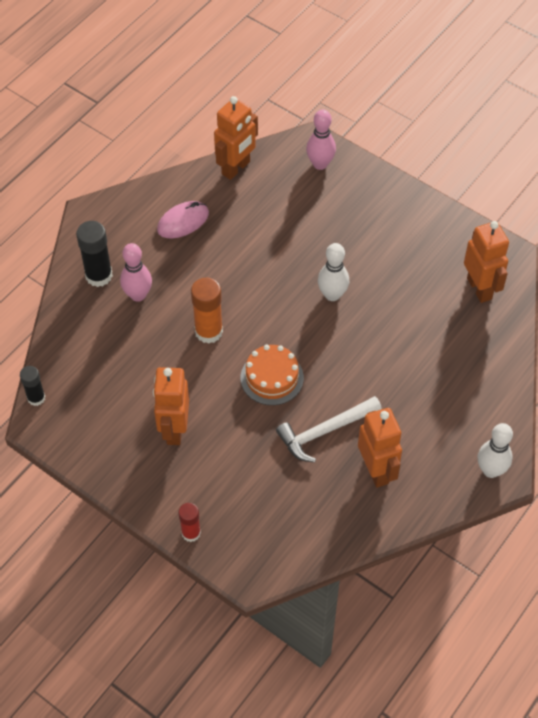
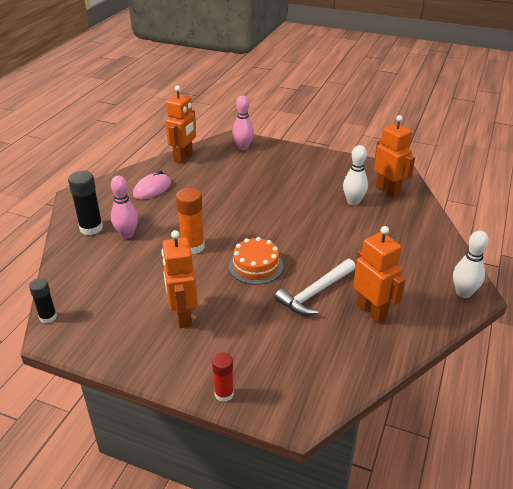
camera: 15 degrees left, 20 degrees down
white bowling pin [318,243,349,301] -> white bowling pin moved to [343,145,368,205]

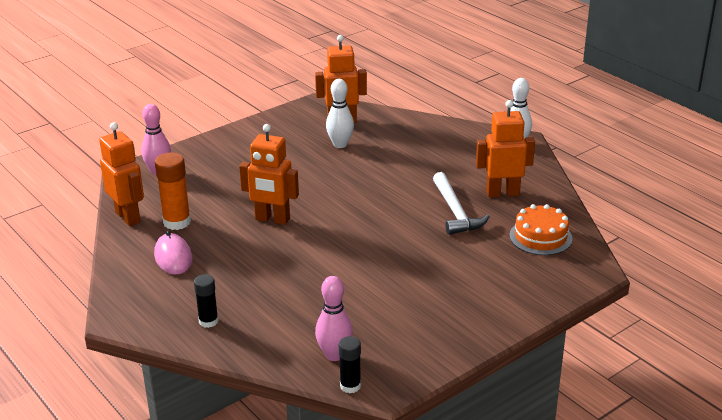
camera: 60 degrees left, 5 degrees down
black glue stick [68,171,103,235] -> black glue stick [194,274,218,328], size x0.62
pink bowling pin [111,176,138,239] -> pink bowling pin moved to [315,276,353,361]
orange robot [161,230,198,328] -> orange robot moved to [239,124,299,225]
orange glue stick [176,188,205,254] -> orange glue stick moved to [155,152,191,230]
red glue stick [212,352,234,402] -> none
orange cake [229,237,283,285] -> orange cake moved to [509,204,573,255]

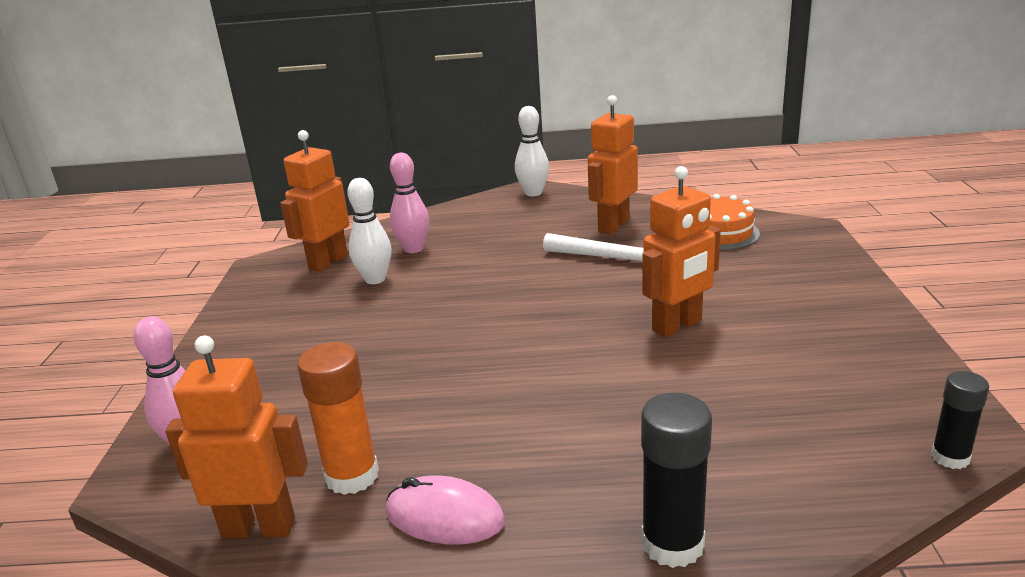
camera: 50 degrees left, 5 degrees down
black glue stick [194,274,218,328] -> black glue stick [641,393,712,568], size x1.60
orange robot [239,124,299,225] -> orange robot moved to [642,166,721,338]
pink bowling pin [315,276,353,361] -> pink bowling pin moved to [390,153,429,253]

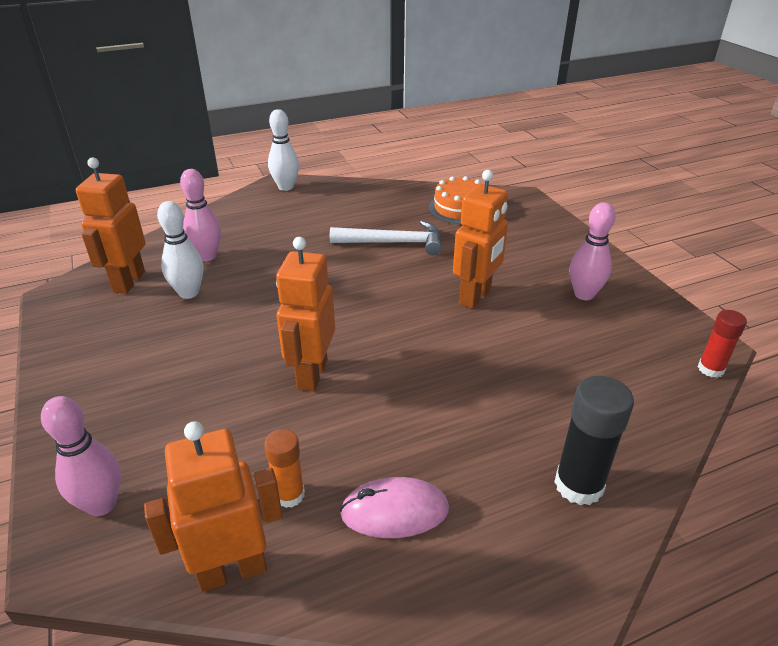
camera: 25 degrees left, 10 degrees up
orange glue stick [297,342,379,495] -> orange glue stick [264,429,305,508], size x0.62
orange robot [588,95,638,234] -> orange robot moved to [276,237,335,391]
black glue stick [931,371,989,469] -> red glue stick [698,310,747,378]
none -> pink bowling pin [570,202,616,300]

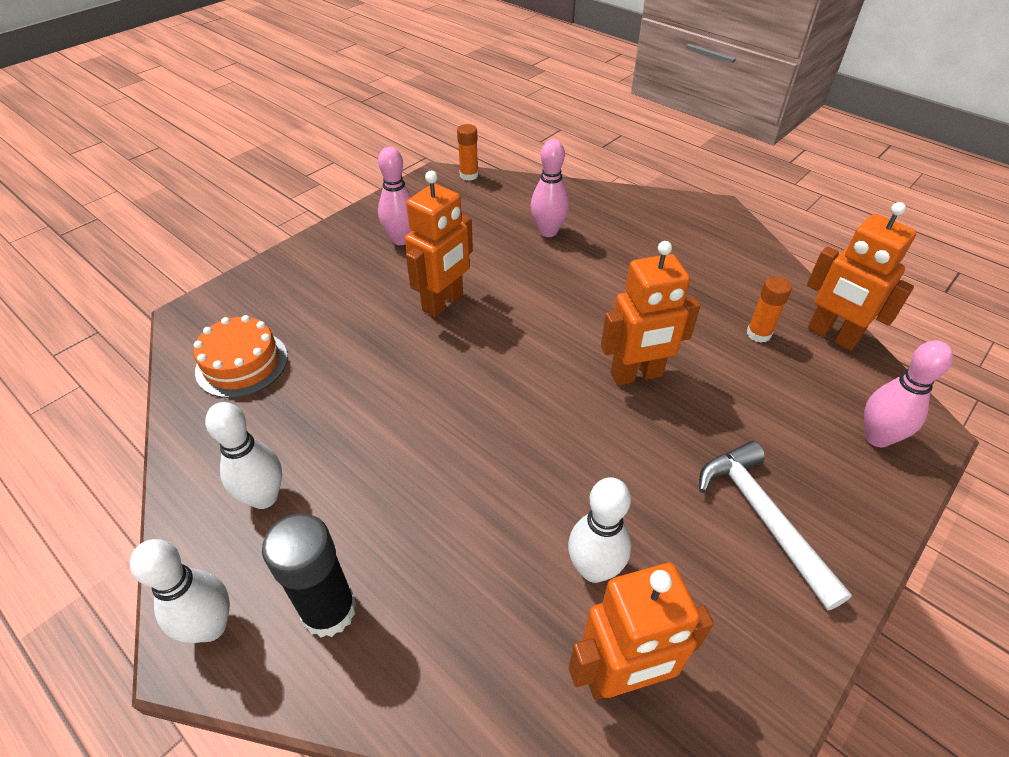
camera: 115 degrees left, 10 degrees up
pink bowling pin [180,169,221,261] -> pink bowling pin moved to [530,139,569,237]
white hammer [330,221,442,255] -> white hammer moved to [699,441,852,611]
pink mouse [340,477,449,538] -> none
orange robot [453,170,508,309] -> orange robot turned 120 degrees clockwise [405,171,473,317]
black glue stick [554,376,634,506] -> black glue stick moved to [262,513,357,638]
red glue stick [698,310,747,378] -> orange glue stick [457,124,478,181]
none -> white bowling pin [205,402,282,509]

